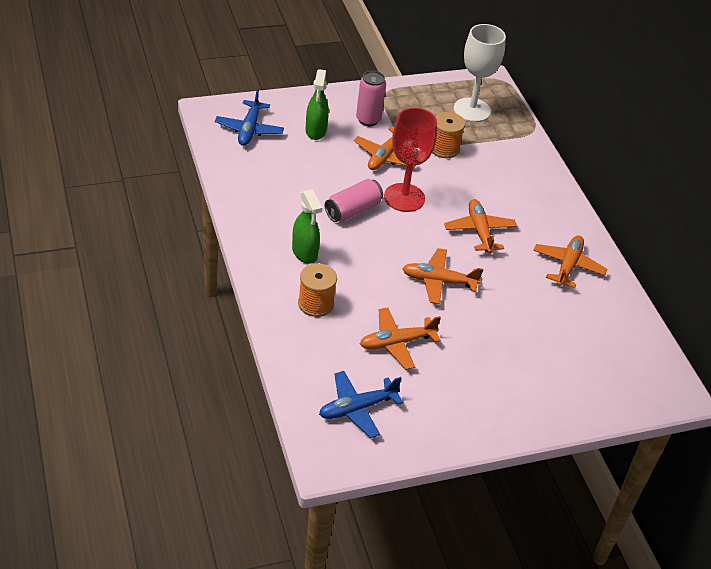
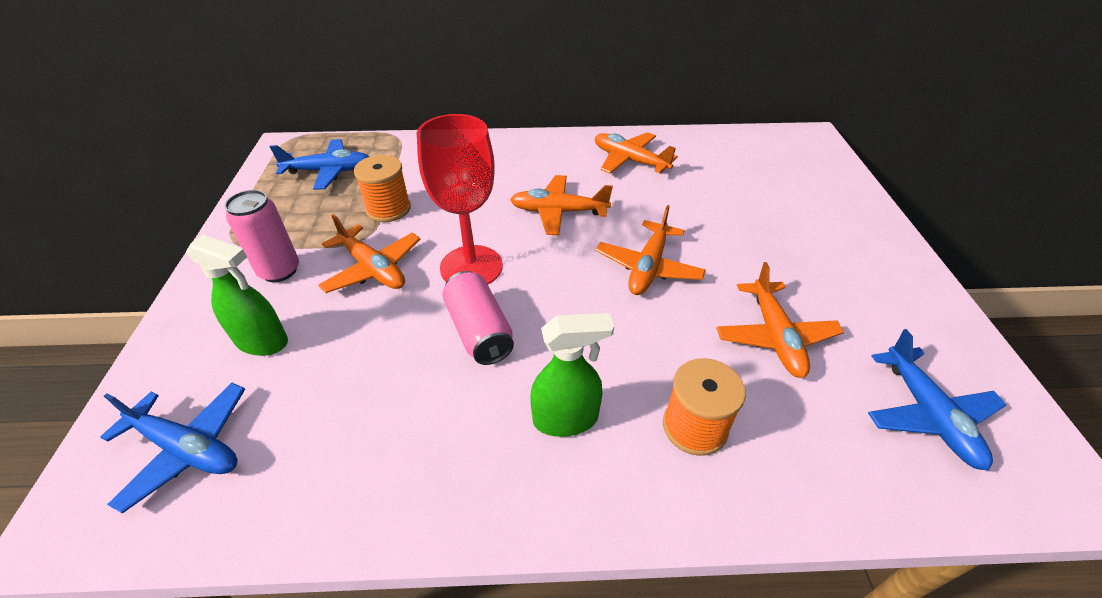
camera: 70 degrees left, 0 degrees up
white goblet [454,24,506,122] -> blue plane [270,139,369,190]

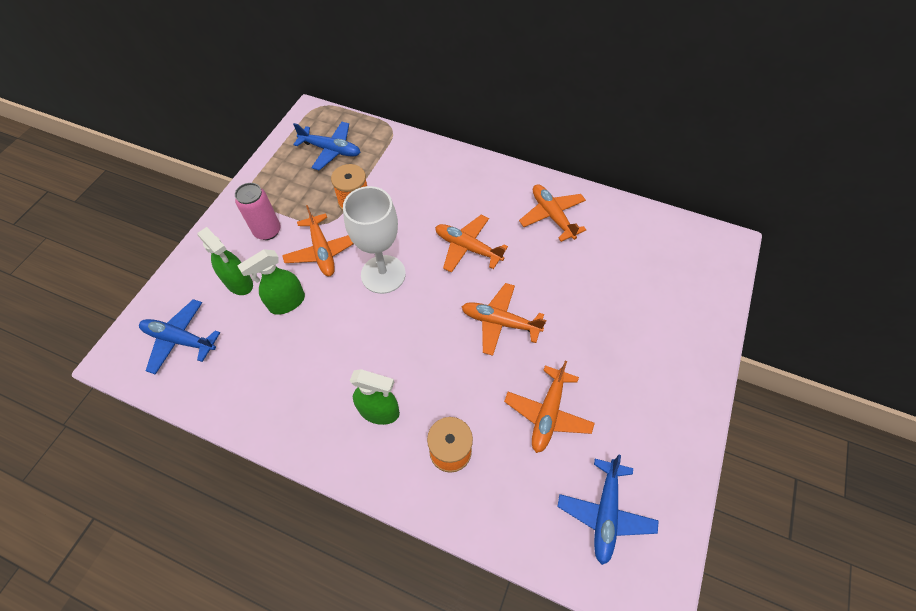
camera: 25 degrees right, 15 degrees up
blue plane [100,382,245,513] -> blue plane turned 150 degrees clockwise [139,299,220,375]
red goblet [417,114,503,284] -> white goblet [343,186,406,294]
pink can [442,271,514,365] -> none
orange plane [595,205,706,295] -> orange plane turned 60 degrees clockwise [462,283,546,356]
none -> green spray bottle [237,249,305,315]

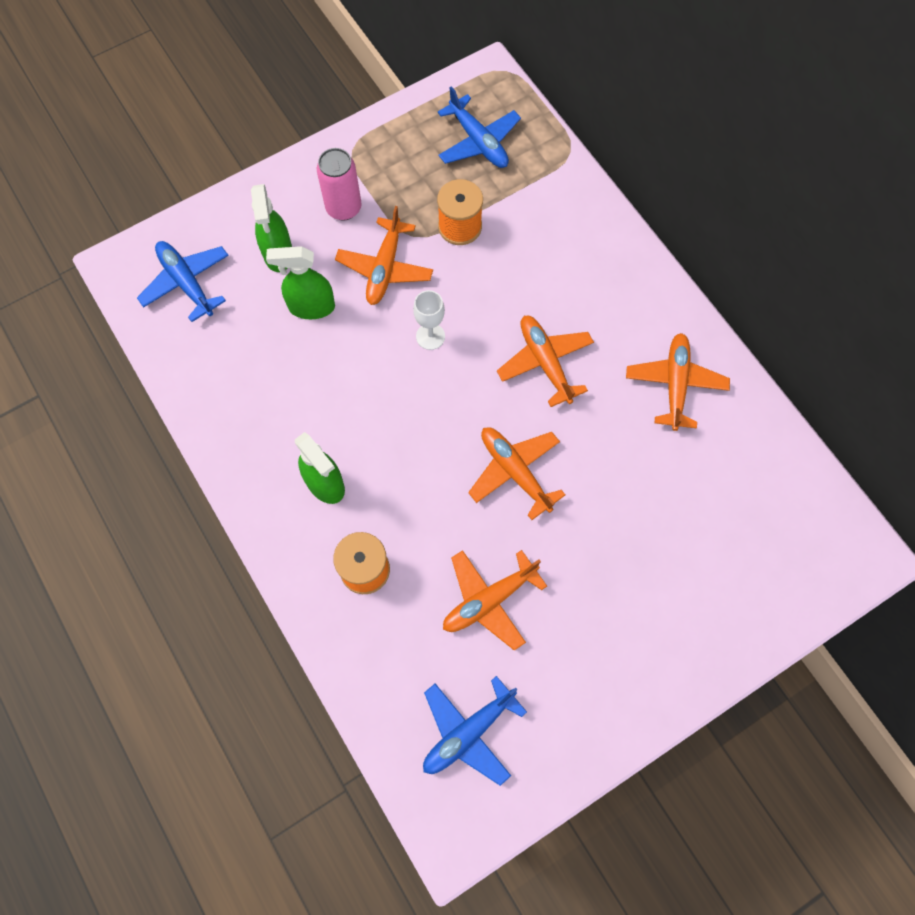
camera: 35 degrees right, 10 degrees up
white goblet [343,186,406,294] -> white goblet [413,290,445,350], size x0.50

